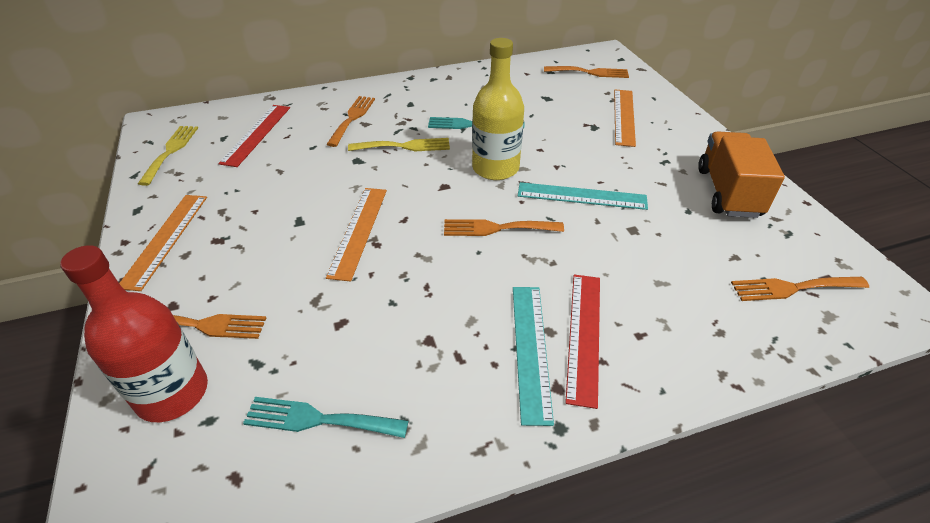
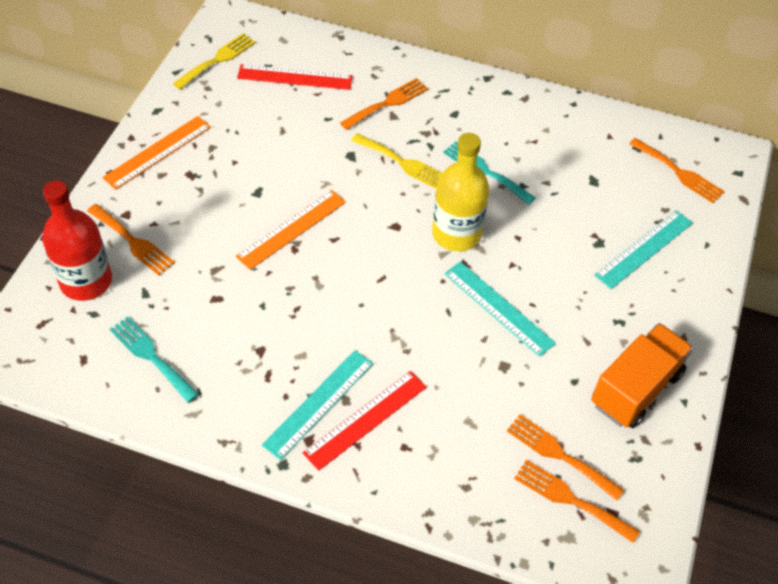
camera: 35 degrees right, 10 degrees up
red ruler [218,105,290,167] -> red ruler turned 45 degrees clockwise [237,64,353,90]
orange fork [444,219,564,236] -> orange fork moved to [507,414,624,501]
orange ruler [614,89,636,147] -> turquoise ruler [594,210,693,289]

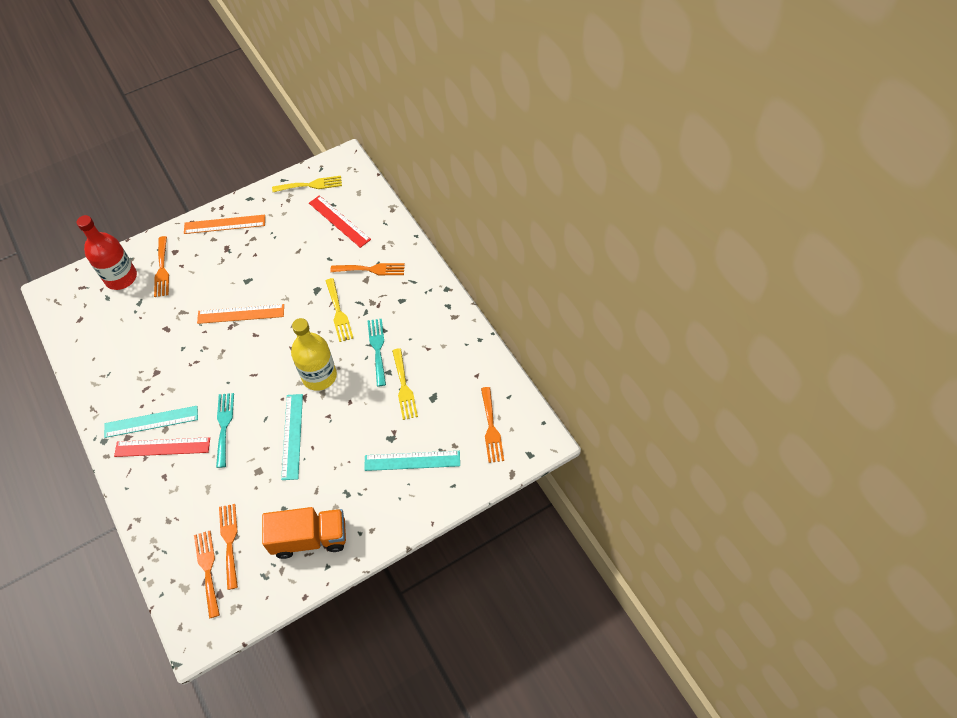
camera: 45 degrees right, 5 degrees up
turquoise fork [110,316,199,403] -> turquoise fork moved to [216,393,234,468]
none -> yellow fork [392,348,418,420]

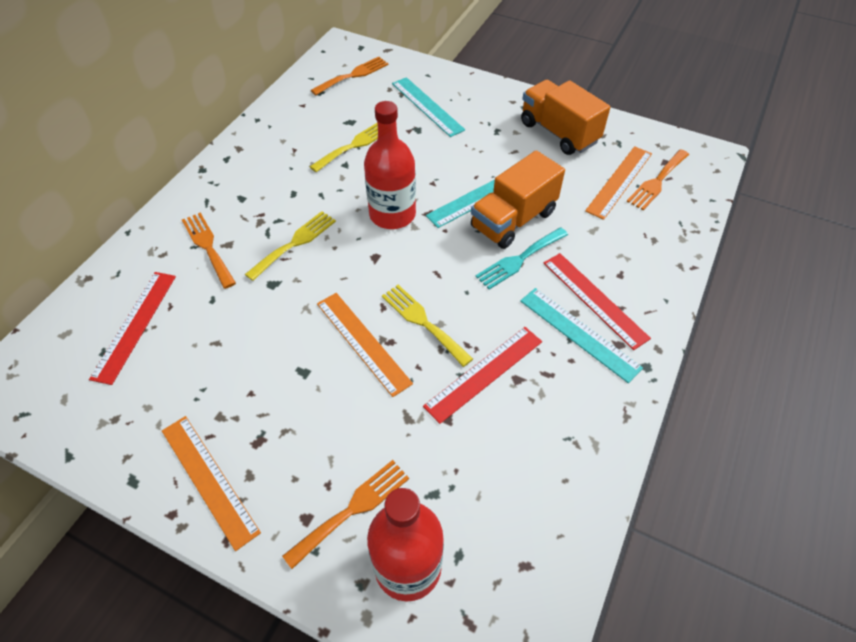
camera: 125 degrees left, 5 degrees down
orange fork [219,504,238,590] -> orange ruler [585,146,652,220]
yellow fork [272,176,342,192] -> yellow fork moved to [382,285,473,367]
yellow bottle [291,318,337,391] -> red bottle [364,101,416,229]
turquoise fork [368,319,386,386] -> none
none -> red ruler [423,327,542,424]
none -> orange truck [471,150,565,249]

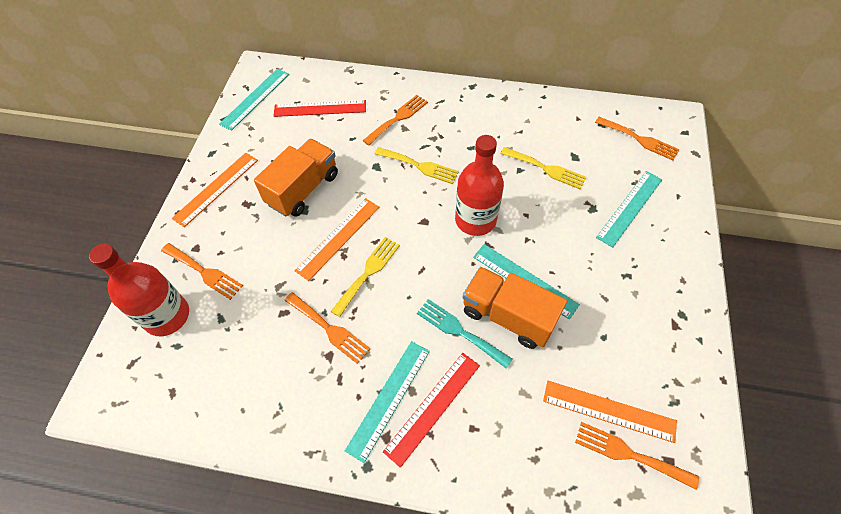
camera: 75 degrees right, 5 degrees up
red ruler [423,327,542,424] -> orange fork [284,292,370,364]
orange truck [521,80,610,155] -> orange truck moved to [254,139,338,217]
none -> turquoise ruler [219,69,289,131]

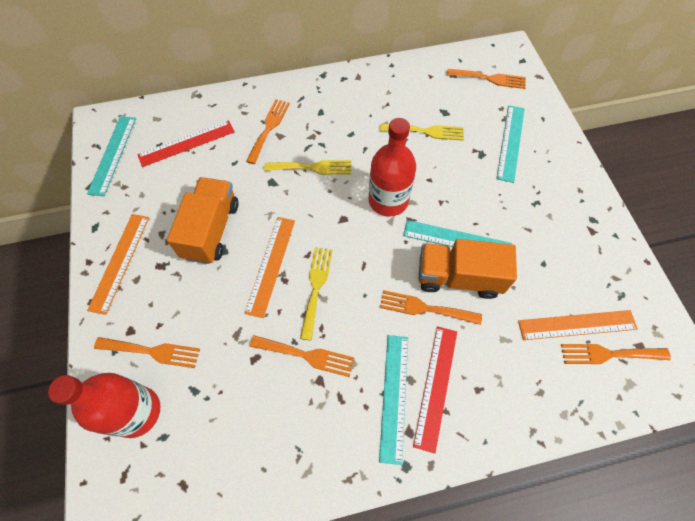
camera: 25 degrees left, 5 degrees up
turquoise fork [417,299,513,369] -> orange fork [380,290,482,325]

